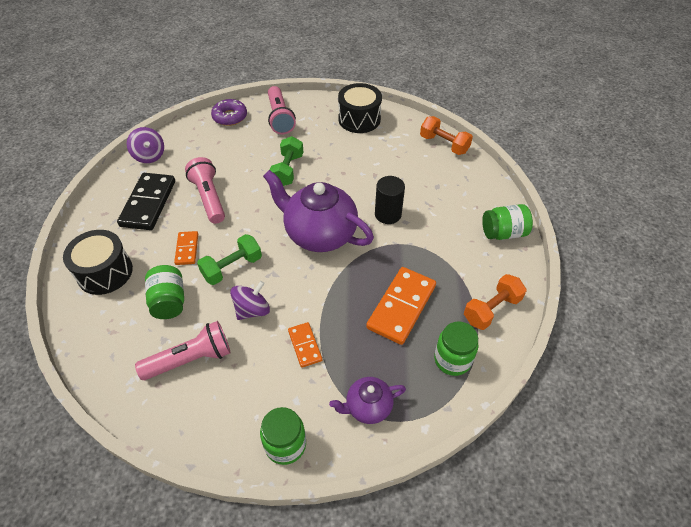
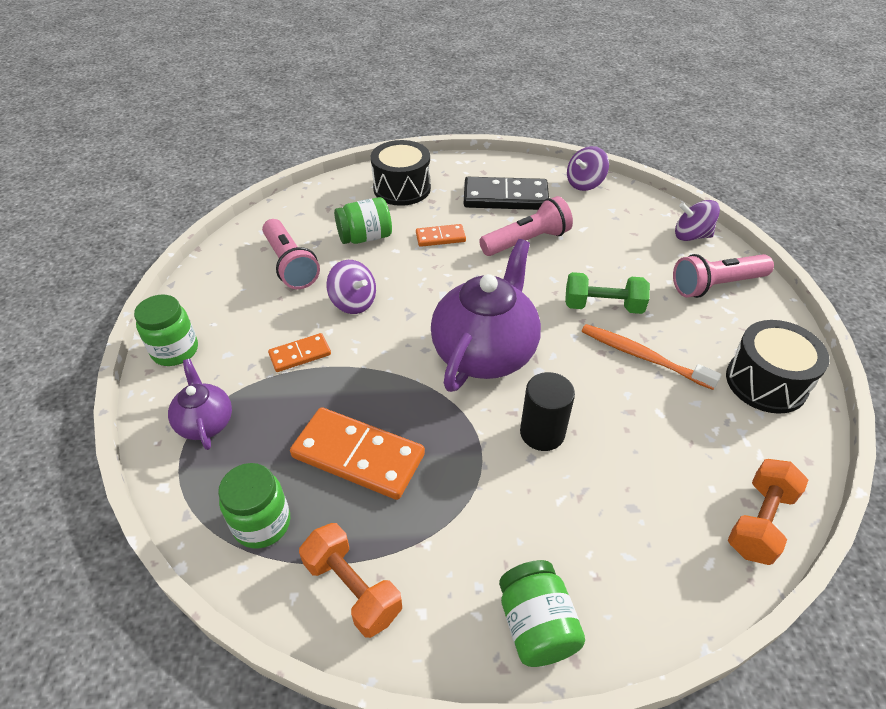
camera: 85 degrees right, 5 degrees down
green dumbbell [197,234,262,285] -> none
purple donut [211,99,247,126] -> purple spinning top [675,200,720,241]
none -> orange toothbrush [582,324,722,390]

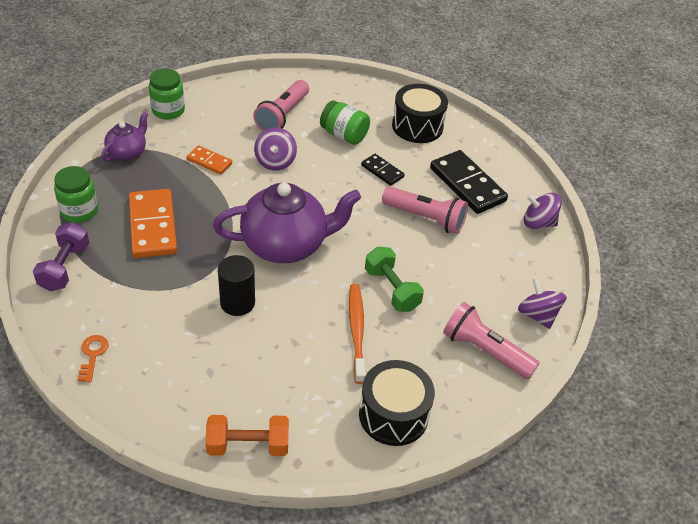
camera: 50 degrees right, 0 degrees up
orange dumbbell [299,523,402,638] -> purple dumbbell [33,222,90,291]
orange domino [416,224,466,247] -> black domino [361,154,405,186]
green jar [499,560,585,667] -> orange key [78,335,108,382]

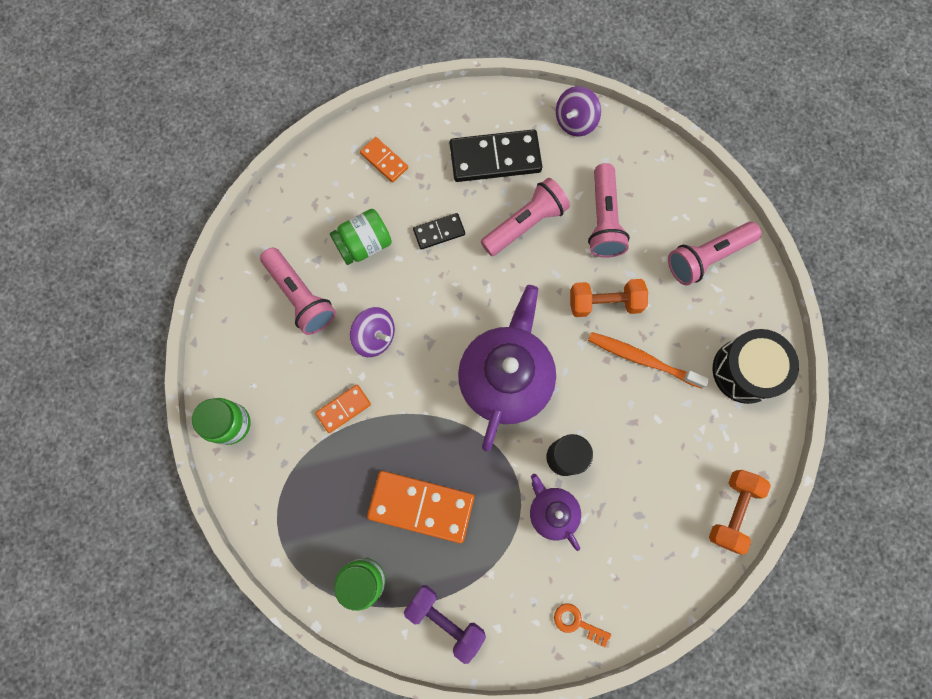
camera: 60 degrees left, 30 degrees up
purple teapot [101,111,148,162] -> purple teapot moved to [530,474,581,551]
green dumbbell [365,247,424,312] -> orange dumbbell [570,279,648,317]
black drum [392,84,448,143] -> orange domino [360,137,408,183]
purple spinning top [518,278,567,329] -> none
none -> pink flashlight [588,163,630,258]

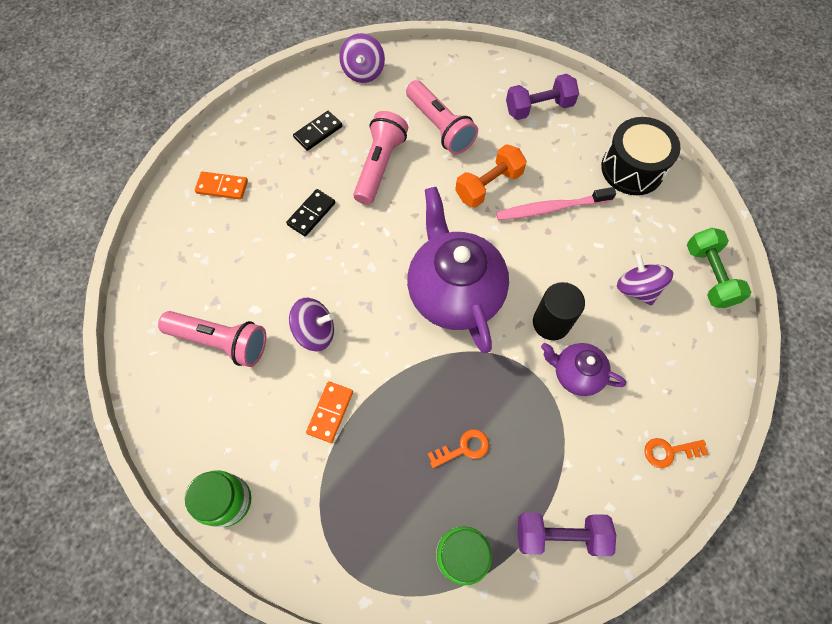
camera: 35 degrees left, 10 degrees down
green jar [330,209,392,265] -> none
orange domino [367,471,474,543] -> orange key [428,429,489,468]
black domino [450,129,542,182] -> black domino [293,111,342,151], size x0.53
orange toothbrush [588,332,709,389] -> pink toothbrush [496,187,616,220]
pink flashlight [668,222,762,285] -> purple dumbbell [506,74,579,120]
orange dumbbell [709,470,771,555] -> green dumbbell [687,228,752,308]
none -> purple spinning top [617,254,673,306]

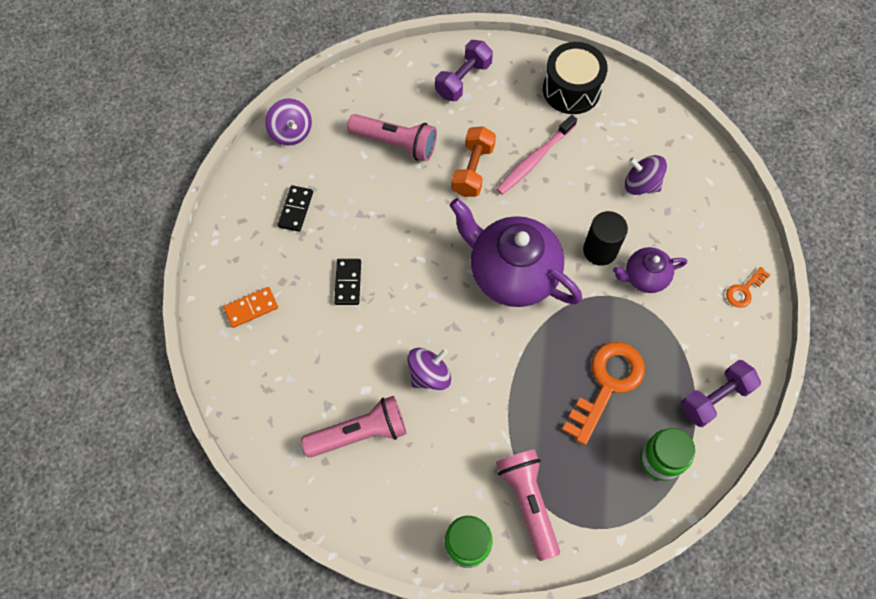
camera: 35 degrees left, 0 degrees up
orange domino [306,381,353,443] -> none
pink flashlight [353,111,408,205] -> pink flashlight moved to [496,449,560,561]
orange key [428,429,489,468] -> orange key [562,342,645,445], size x2.05
green dumbbell [687,228,752,308] -> none

